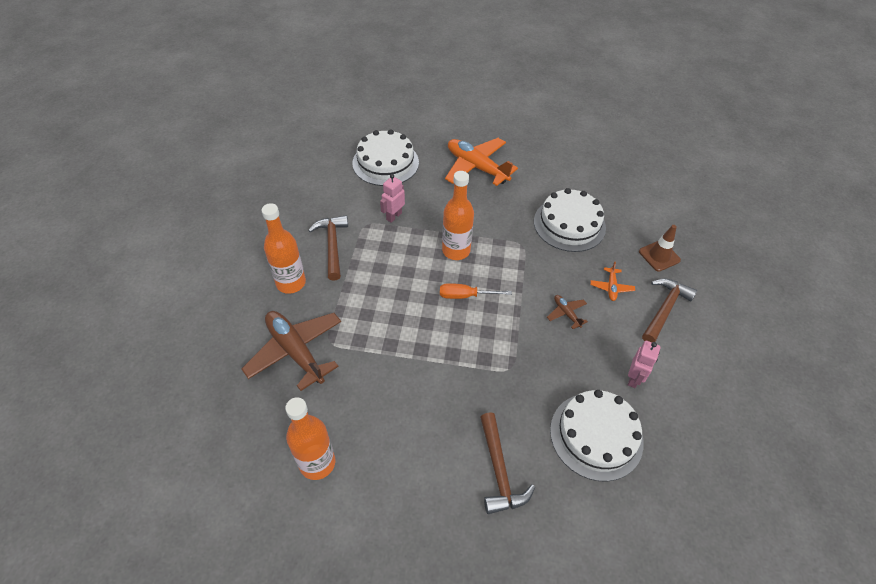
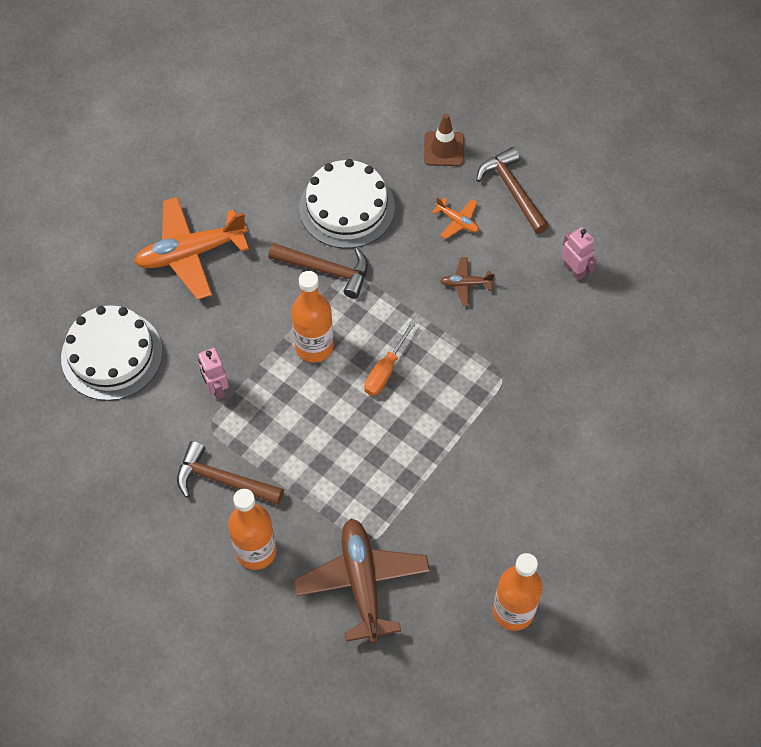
camera: 60 degrees left, 10 degrees up
brown plane [242,311,341,391] -> brown plane turned 90 degrees clockwise [293,519,430,643]
brown hammer [480,412,535,514] -> brown hammer moved to [268,243,368,299]
white cake [550,390,643,481] -> none

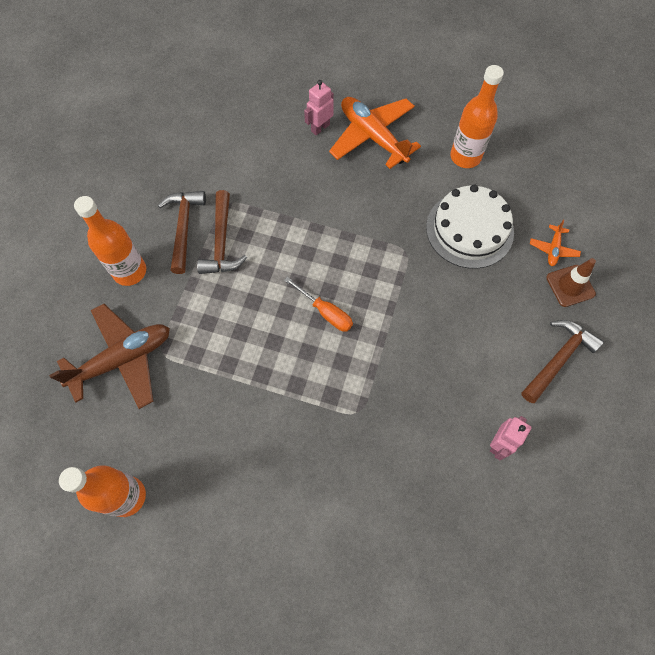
camera: 70 degrees right, 5 degrees up
white cake [61,305,163,401] -> none
pink robot [198,348,229,400] -> pink robot moved to [304,80,334,135]
brown hammer [268,243,368,299] -> brown hammer moved to [197,190,247,274]
orange bottle [291,271,333,363] -> orange bottle moved to [450,65,504,168]
orange screwdriver [364,320,416,396] -> orange screwdriver turned 150 degrees counterclockwise [284,277,353,332]
orange plane [432,197,479,239] -> orange plane moved to [530,220,581,266]
brown plane [441,257,495,306] -> none

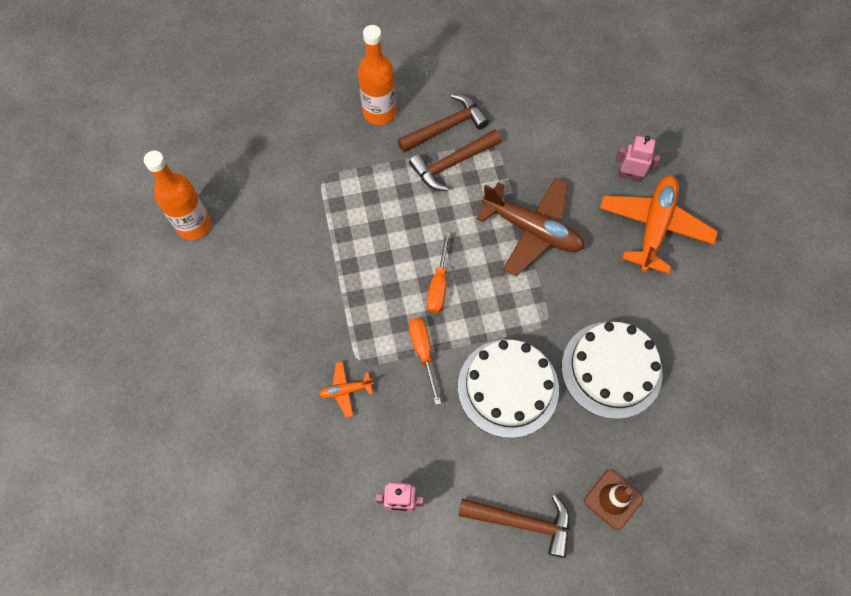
camera: 60 degrees right, 0 degrees up
brown plane [49,304,170,409] -> brown plane moved to [476,178,584,276]
orange bottle [450,65,504,168] -> none
orange plane [530,220,581,266] -> orange plane moved to [319,362,373,418]
none -> orange screwdriver [409,318,441,405]
none -> white cake [458,339,559,438]

